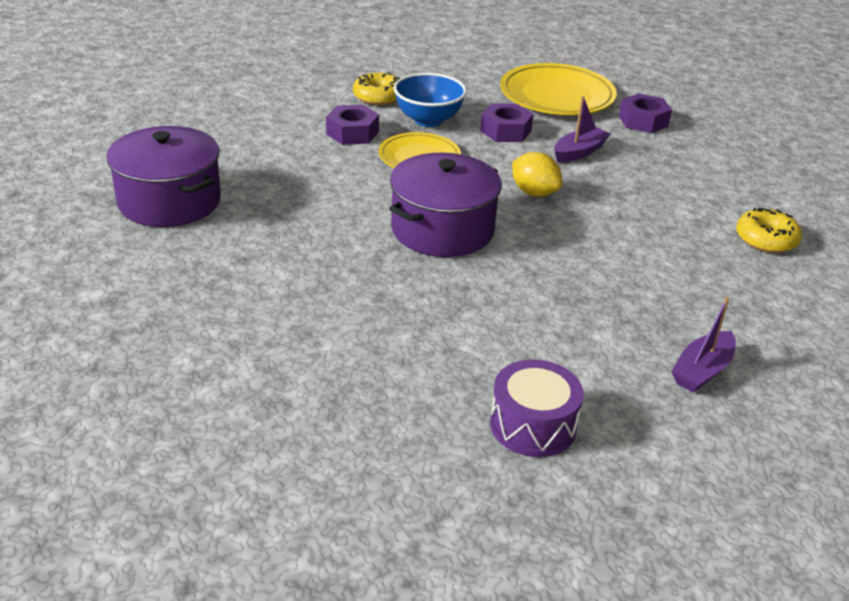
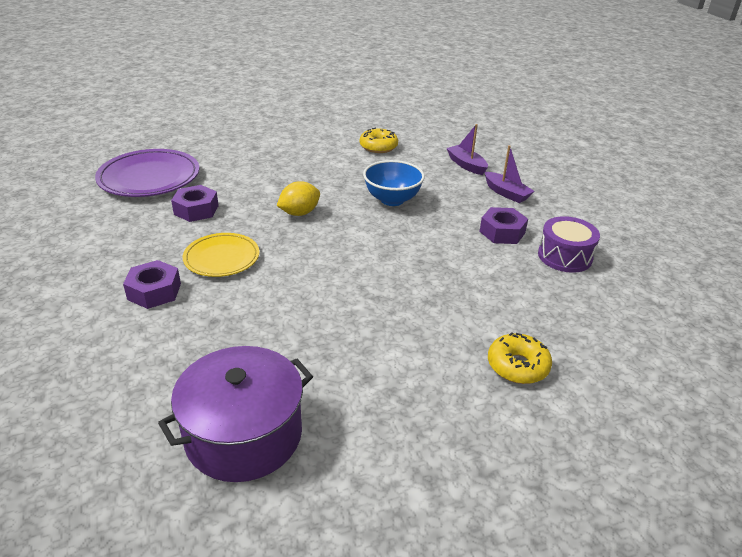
camera: 80 degrees left, 0 degrees up
yellow donut [353,72,400,106] -> yellow donut moved to [488,332,552,384]
purple pot [389,153,502,257] -> none
blue bowl [394,73,467,127] -> blue bowl moved to [363,160,425,206]
yellow plate [500,63,617,115] -> purple plate [95,149,199,197]
purple boat [554,96,610,163] -> purple boat moved to [446,124,488,175]
purple nut [619,93,672,133] -> purple nut moved to [480,207,528,244]

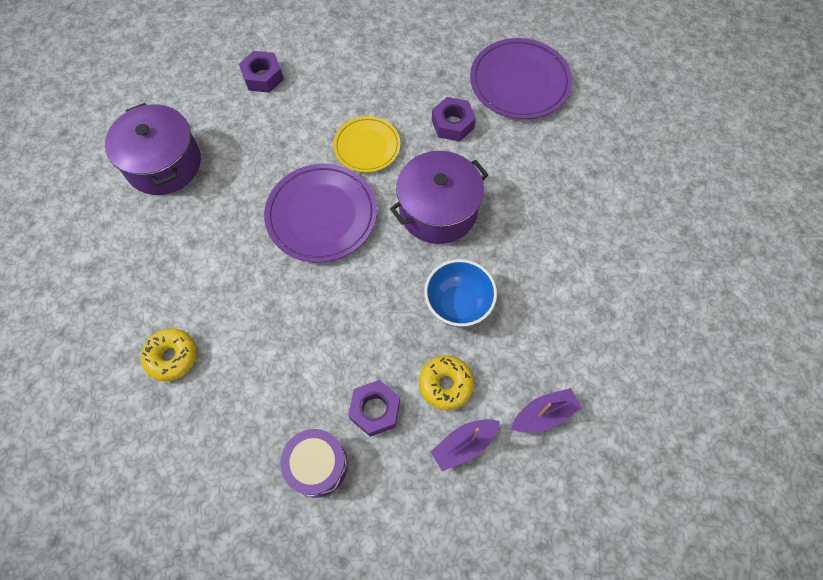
camera: 100 degrees right, 30 degrees up
purple nut [123,260,181,309] -> purple nut moved to [239,51,284,93]
yellow lemon [277,181,320,216] -> purple pot [390,151,488,244]
yellow donut [360,128,398,153] -> yellow donut moved to [419,356,474,410]
none -> purple plate [264,164,377,263]

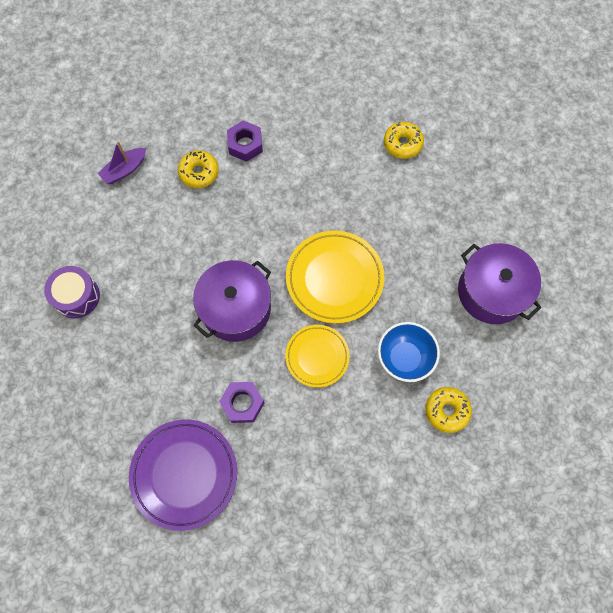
camera: 165 degrees right, 5 degrees up
purple nut [239,51,284,93] -> yellow donut [426,387,472,433]
purple plate [264,164,377,263] -> yellow plate [286,231,384,324]
purple drum [280,429,348,498] -> purple drum moved to [44,266,100,318]
blue bowl [424,259,497,327] -> blue bowl moved to [378,322,440,382]
purple boat [431,419,500,471] -> none

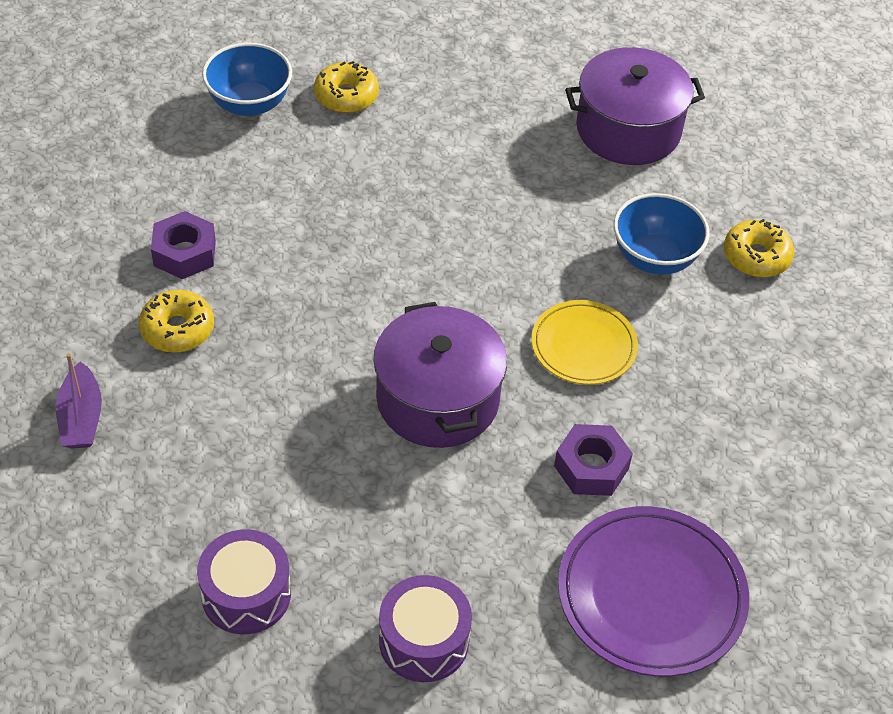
camera: 60 degrees left, 20 degrees down
yellow plate [286,231,384,324] -> none
none -> blue bowl [202,43,292,116]
none -> purple drum [379,575,472,682]

